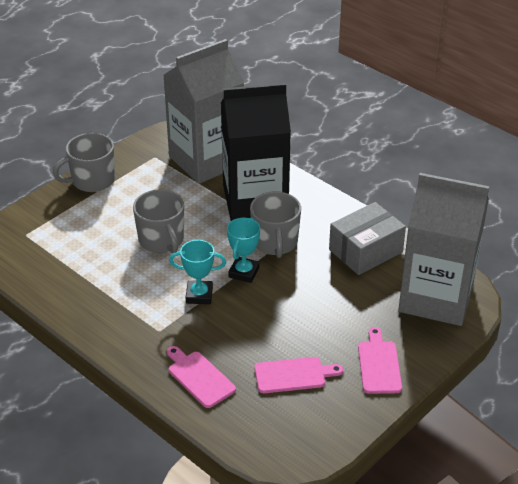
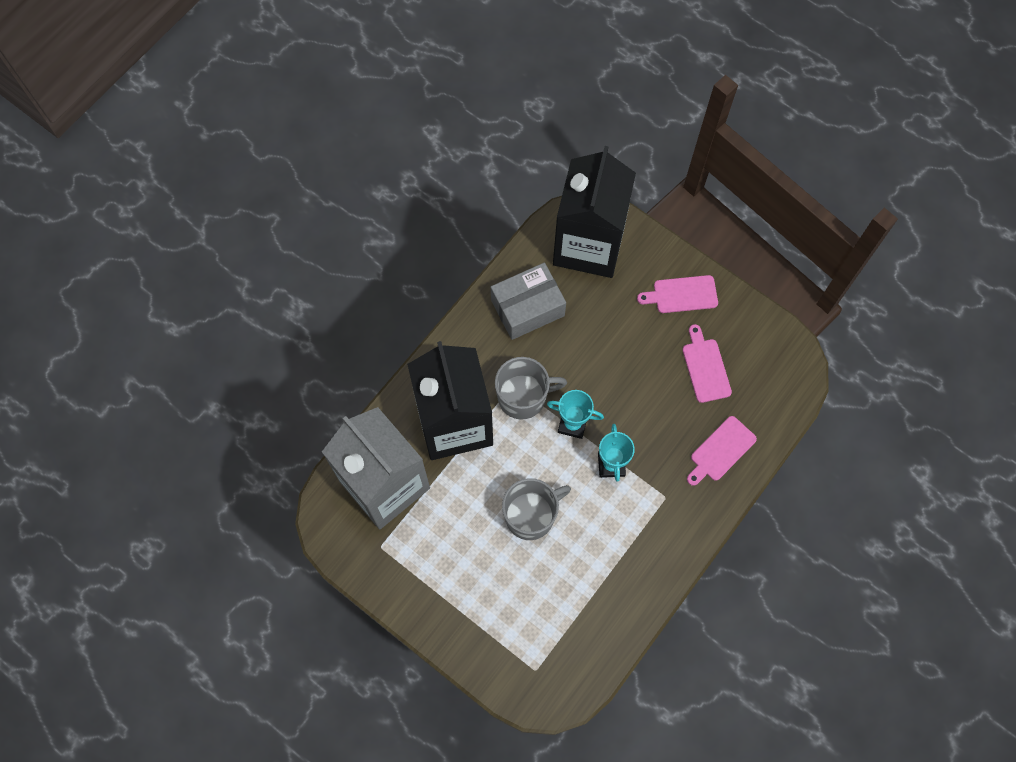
camera: 95 degrees left, 30 degrees up
grey mug [53,133,115,192] -> none
grey box [329,202,406,275] -> grey box turned 75 degrees counterclockwise [491,263,566,340]
grey carton [398,173,489,326] -> black carton [553,146,636,278]

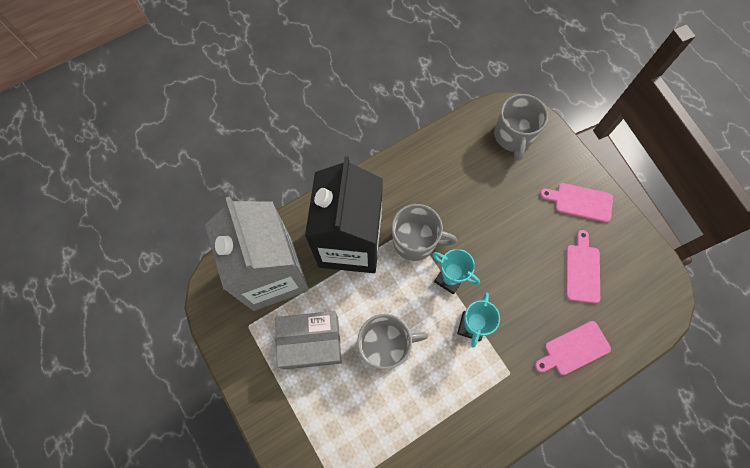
camera: 20 degrees right, 0 degrees up
grey box [491,263,566,340] -> grey box moved to [275,311,342,370]
black carton [553,146,636,278] -> grey mug [494,94,548,161]

